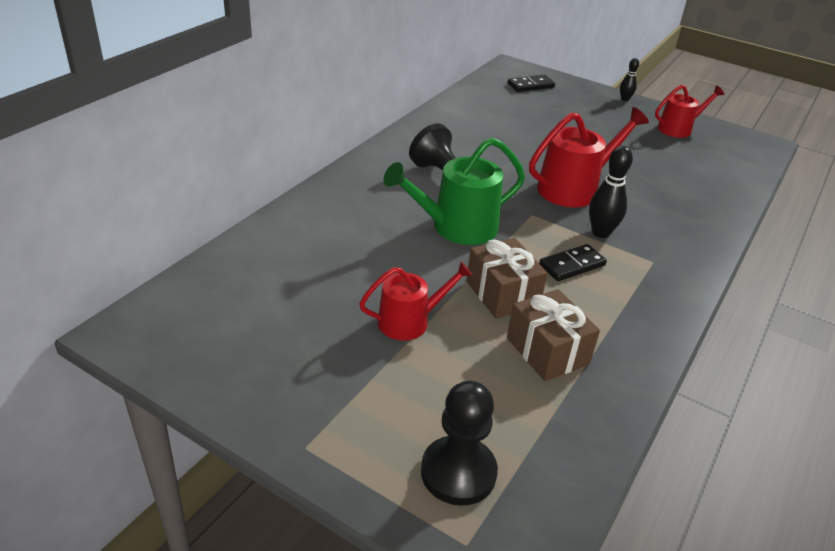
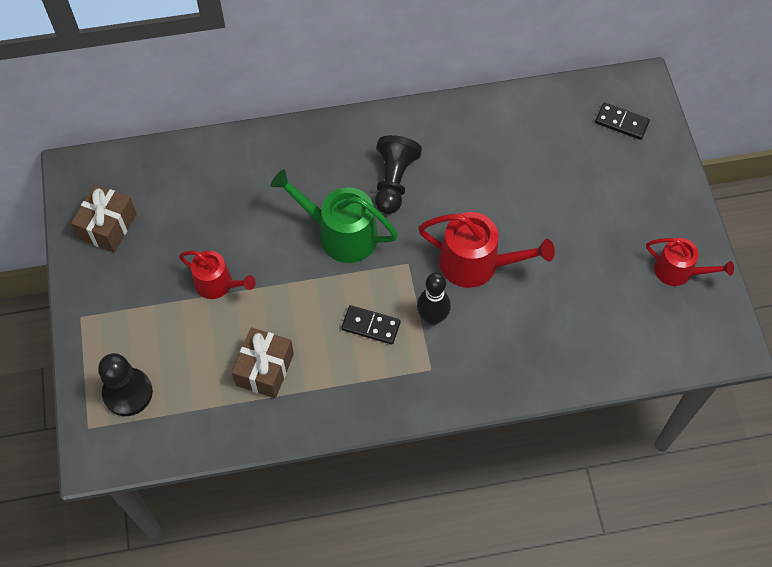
camera: 50 degrees right, 25 degrees up
brown gift [466,238,548,319] -> brown gift moved to [71,184,137,252]
black bowling pin [620,58,639,101] -> none

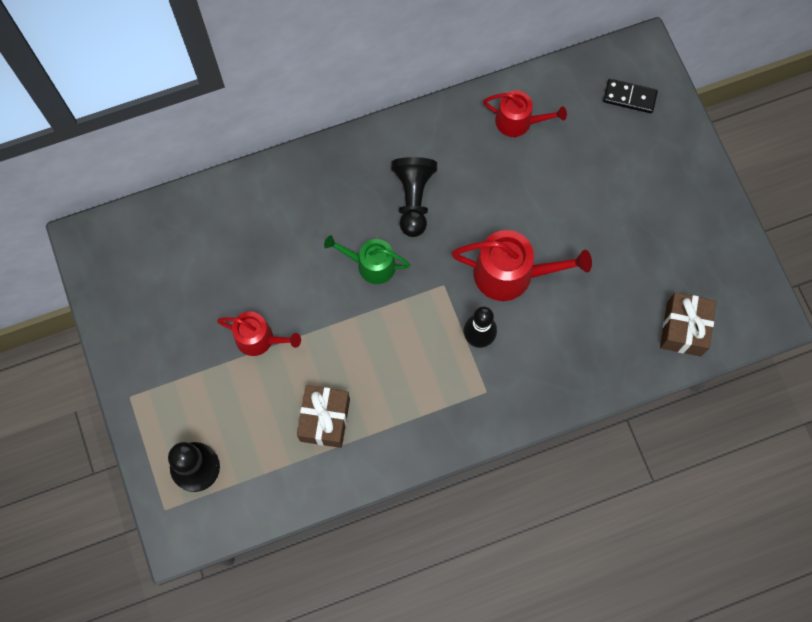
camera: 10 degrees left, 10 degrees up
brown gift [71,184,137,252] -> brown gift moved to [660,292,717,357]
green watering can [271,169,398,263] -> green watering can [324,235,410,284], size x0.64
black domino [341,305,401,344] -> none
red watering can [646,238,734,286] -> red watering can moved to [483,90,567,137]

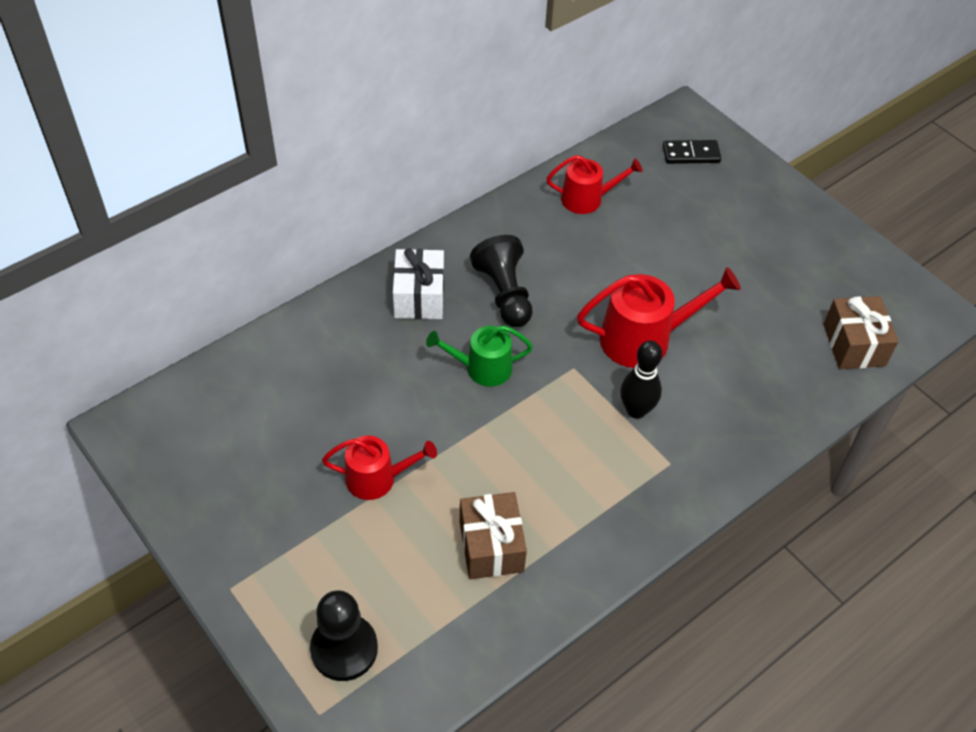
camera: 20 degrees left, 20 degrees down
none -> white gift [393,248,444,319]

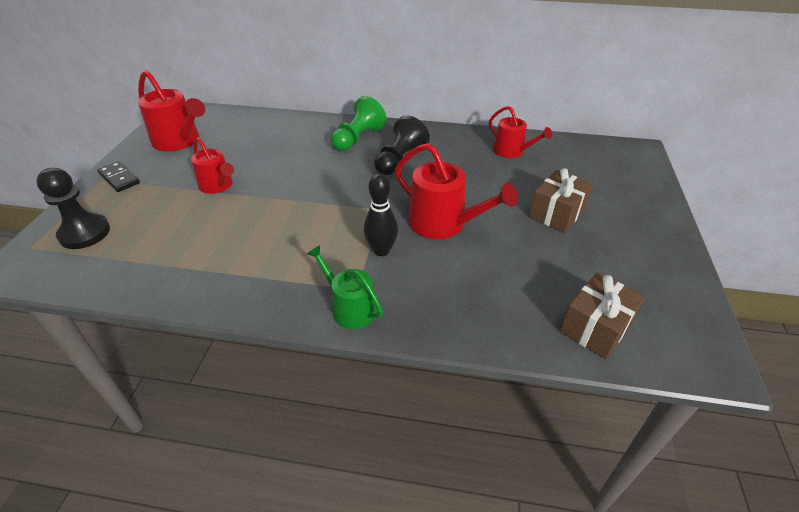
camera: 50 degrees right, 10 degrees down
white gift [393,248,444,319] -> green pawn [331,96,387,151]
green watering can [426,325,533,387] -> green watering can moved to [307,245,383,329]
brown gift [460,492,527,579] -> brown gift moved to [529,168,593,233]
black domino [663,140,721,164] -> black domino moved to [97,161,140,192]
none -> red watering can [138,70,205,152]

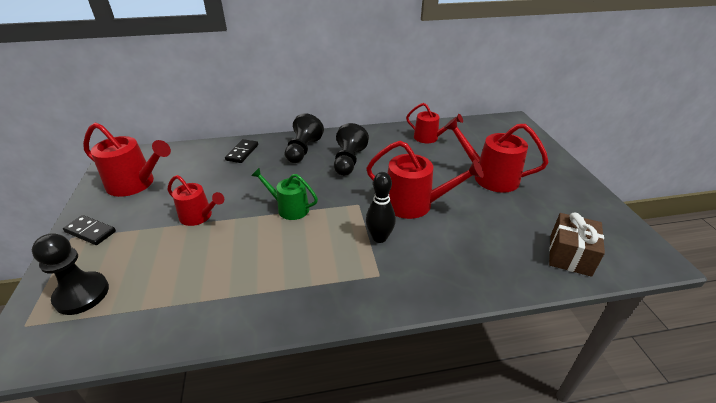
camera: 20 degrees left, 5 degrees down
green watering can [307,245,383,329] -> green watering can moved to [251,168,318,220]
green pawn [331,96,387,151] -> black pawn [285,113,324,163]
brown gift [529,168,593,233] -> red watering can [444,117,549,193]
none -> black domino [225,139,258,163]

